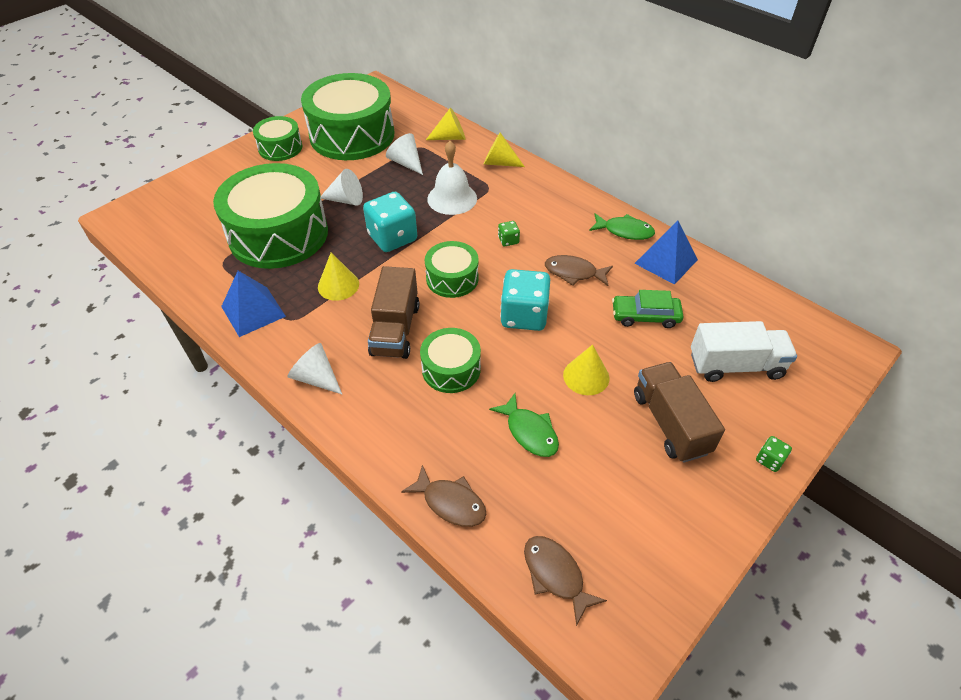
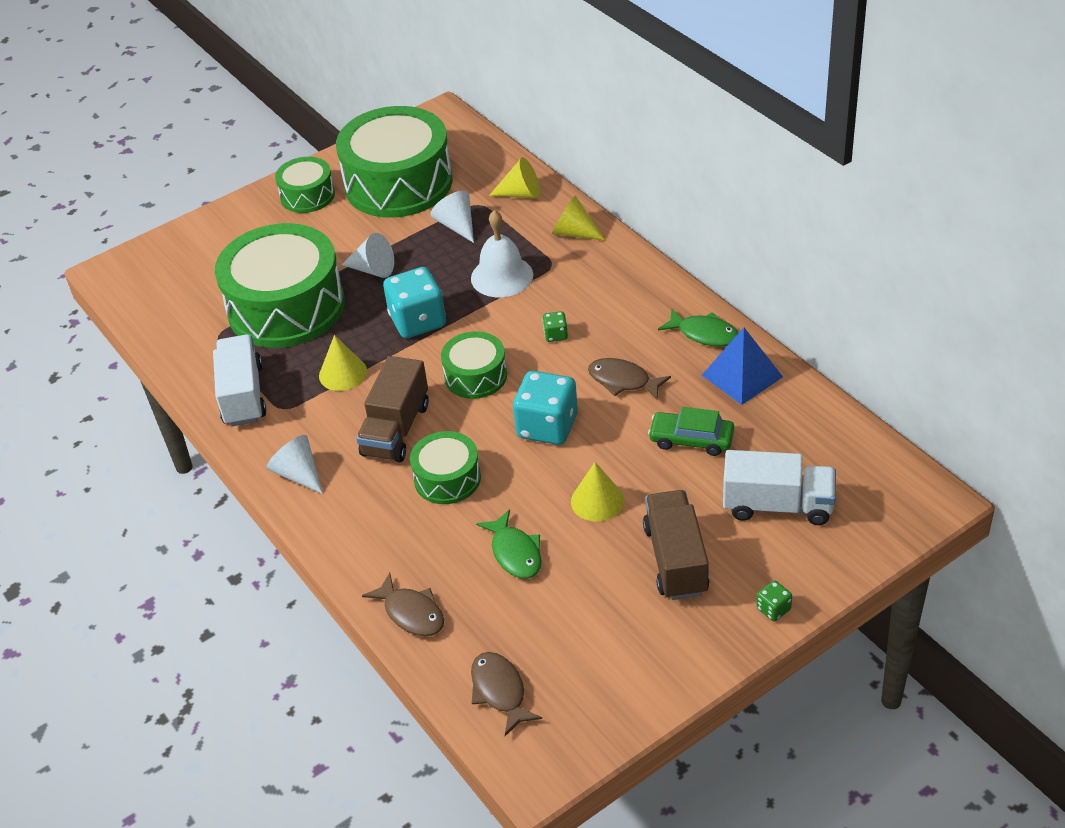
camera: 15 degrees right, 5 degrees down
blue pyramid [221,271,286,337] -> white truck [213,335,266,426]

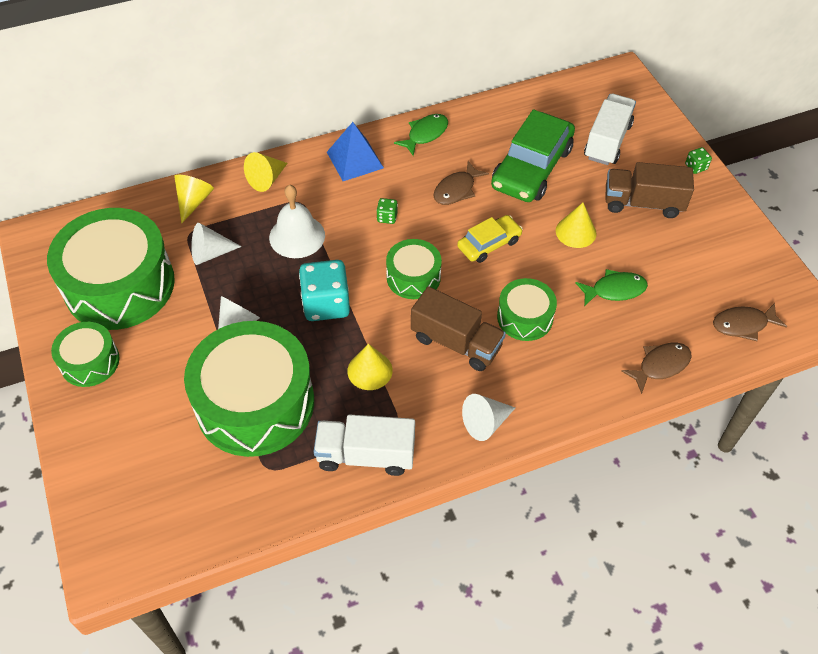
camera: 80 degrees left, 10 degrees up
turquoise dice [513,371,578,445] -> yellow car [457,215,523,263]
green car [648,407,734,456] -> green car [491,109,575,202], size x1.82
blue pyramid [702,327,783,405] -> blue pyramid moved to [327,122,384,181]

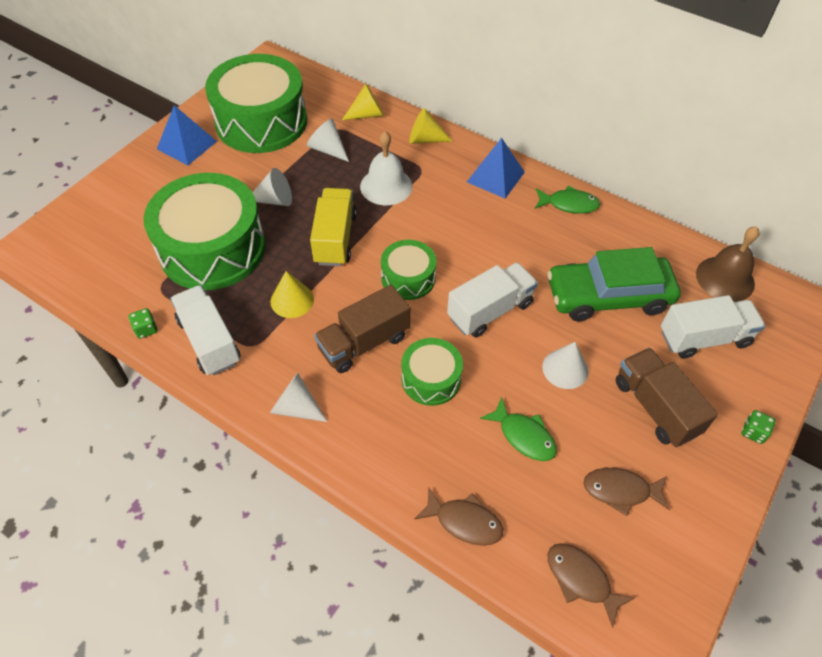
camera: 55 degrees right, 0 degrees up
green drum [51,322,120,387] -> blue pyramid [157,105,217,165]
turquoise dice [299,260,350,321] -> yellow truck [310,188,357,266]
green dice [376,198,398,224] -> green dice moved to [129,308,158,339]
brown truck [411,286,506,371] -> brown truck turned 60 degrees clockwise [314,285,410,373]
brown fish [433,161,489,205] -> brown fish moved to [583,468,670,516]
yellow car [457,215,523,263] -> white truck [447,262,538,338]
yellow cone [556,203,596,248] -> white cone [542,342,589,389]
none -> brown bell [696,226,760,302]

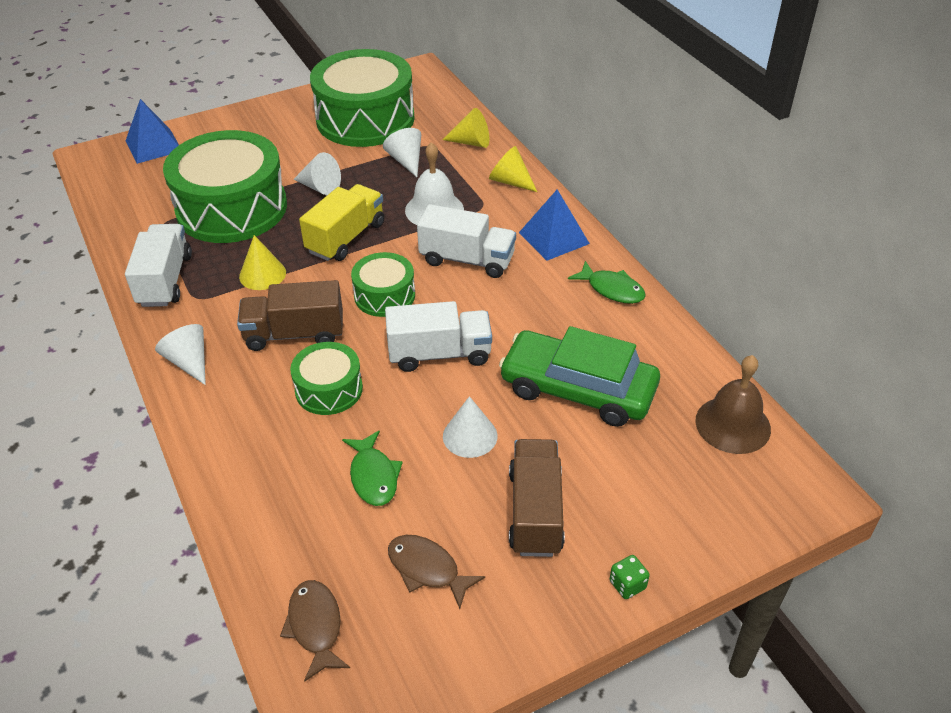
camera: 30 degrees right, 10 degrees down
green dice [129,308,158,339] -> none
blue pyramid [157,105,217,165] -> blue pyramid moved to [126,99,179,164]
brown fish [415,487,503,546] -> none
white truck [661,295,765,359] -> white truck moved to [417,204,516,278]

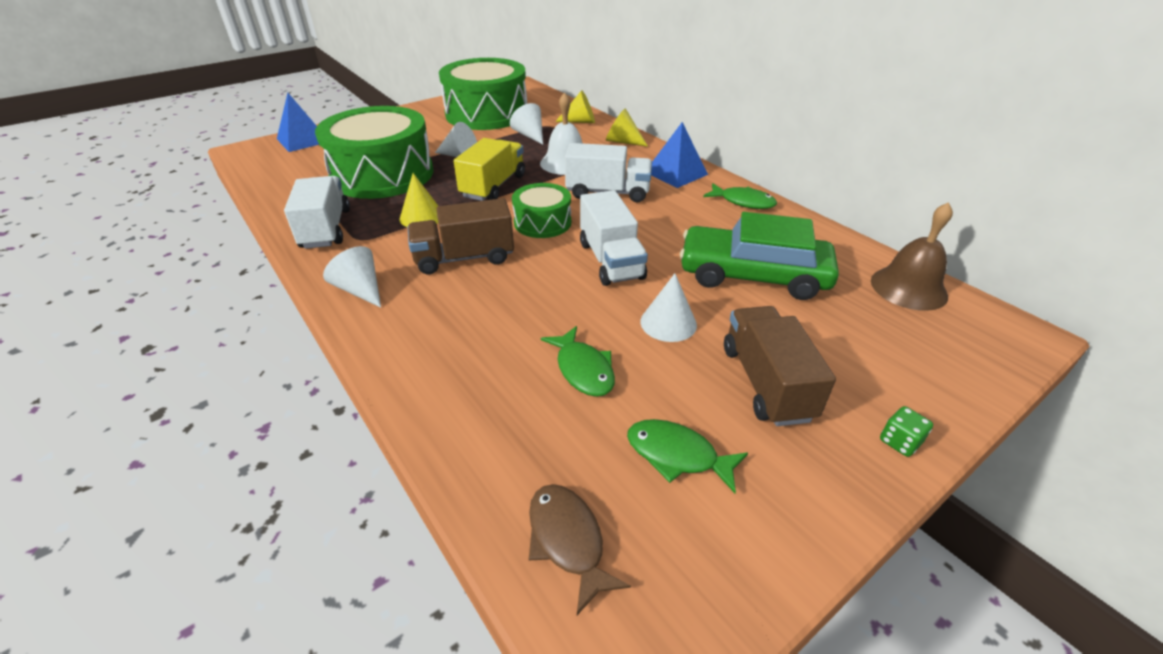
camera: 10 degrees left, 5 degrees down
green drum [290,342,363,415] -> none
white truck [385,301,492,372] -> white truck turned 90 degrees clockwise [580,190,648,286]
brown fish [388,535,485,609] -> green fish [627,419,748,493]

